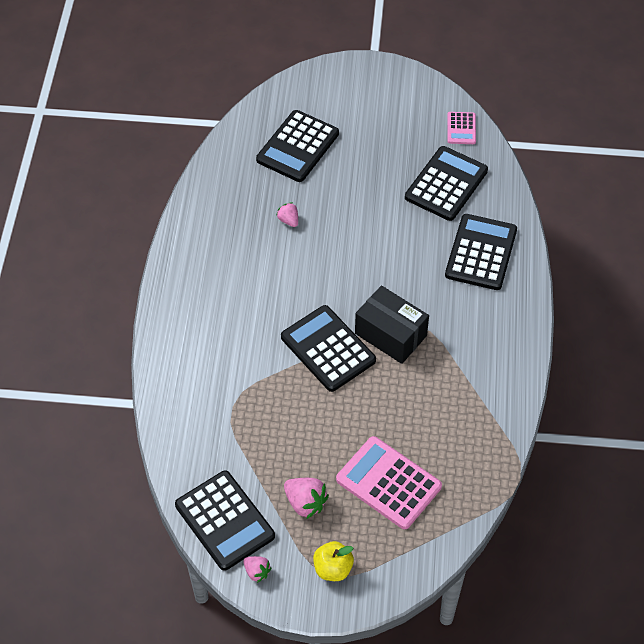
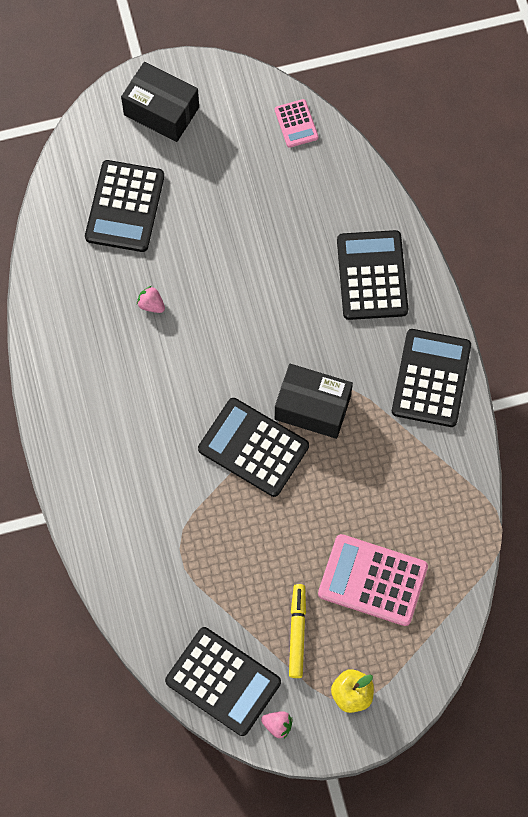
camera: 20 degrees left, 15 degrees up
pink strawberry [284,478,329,519] -> yellow marker [289,584,306,678]
black calculator [405,146,488,221] -> black calculator moved to [392,329,471,427]
none -> black box [121,62,199,142]

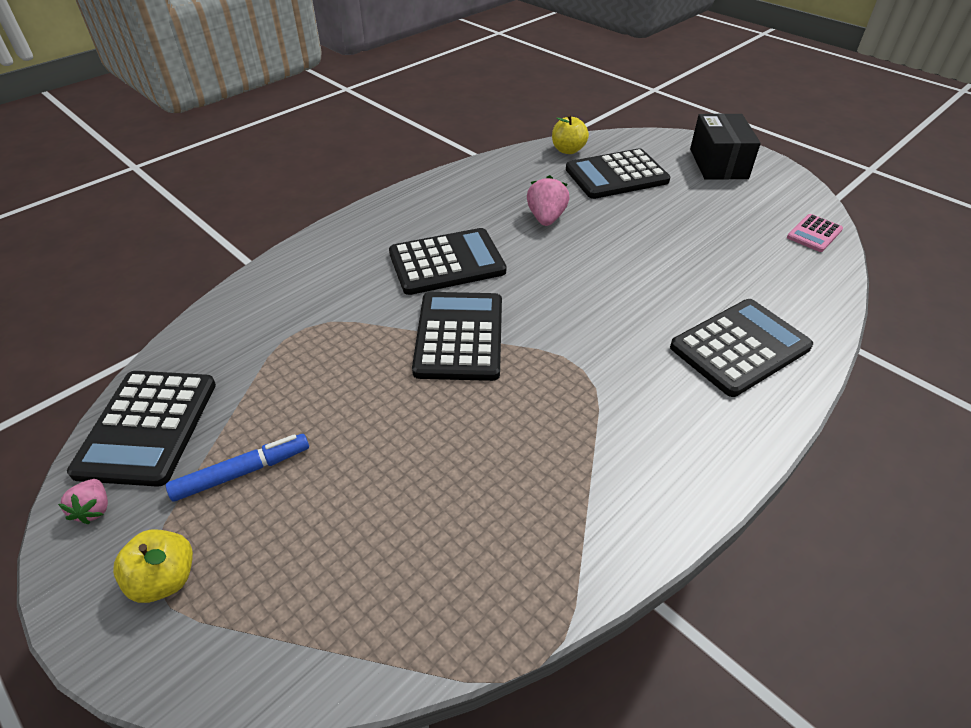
camera: 60 degrees right, 25 degrees down
pink strawberry [137,286,165,313] -> pink strawberry [527,175,569,226], size x1.62
black box [275,364,353,439] -> none
yellow marker [289,584,306,678] -> blue marker [166,434,309,501]
pink calculator [318,534,428,626] -> none
black calculator [392,329,471,427] -> black calculator moved to [389,228,506,295]
none -> yellow apple [552,114,589,154]

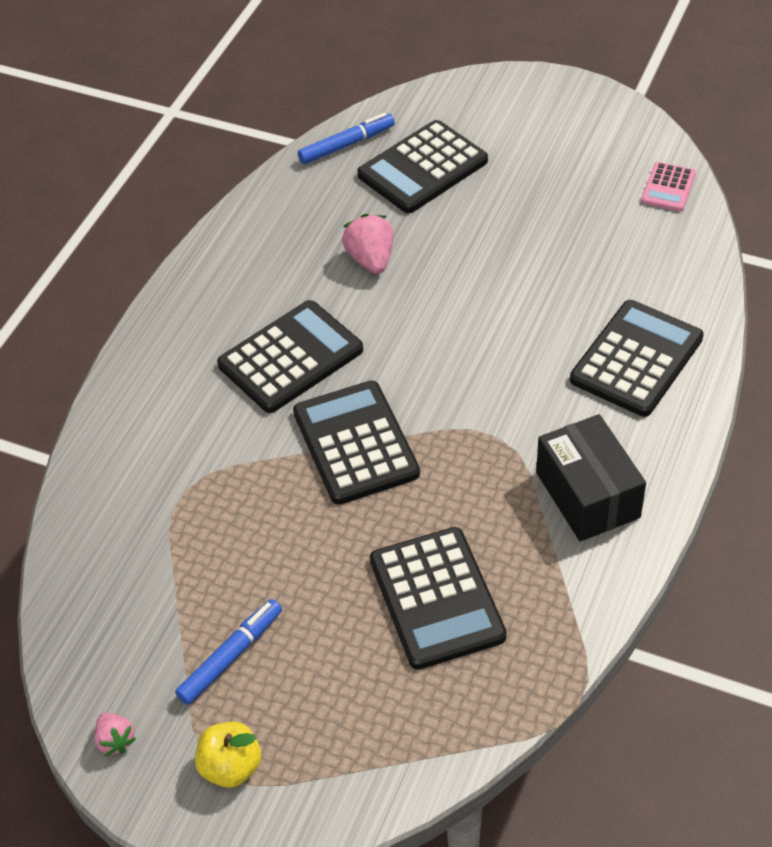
camera: 20 degrees left, 5 degrees up
black calculator [67,371,216,487] -> black calculator moved to [370,527,507,670]
yellow apple [552,114,589,154] -> blue marker [298,113,395,164]
black box [690,113,761,180] -> black box moved to [536,414,646,541]

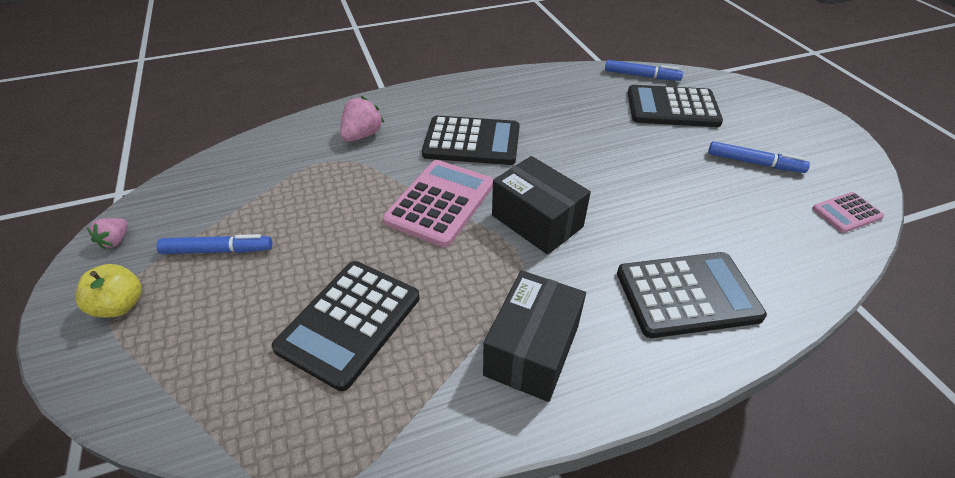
camera: 45 degrees right, 5 degrees down
black calculator [293,380,420,505] -> pink calculator [383,160,493,247]
pink strawberry [342,214,393,274] -> pink strawberry moved to [340,96,384,141]
none -> black box [492,156,591,255]
none -> blue marker [708,141,810,173]

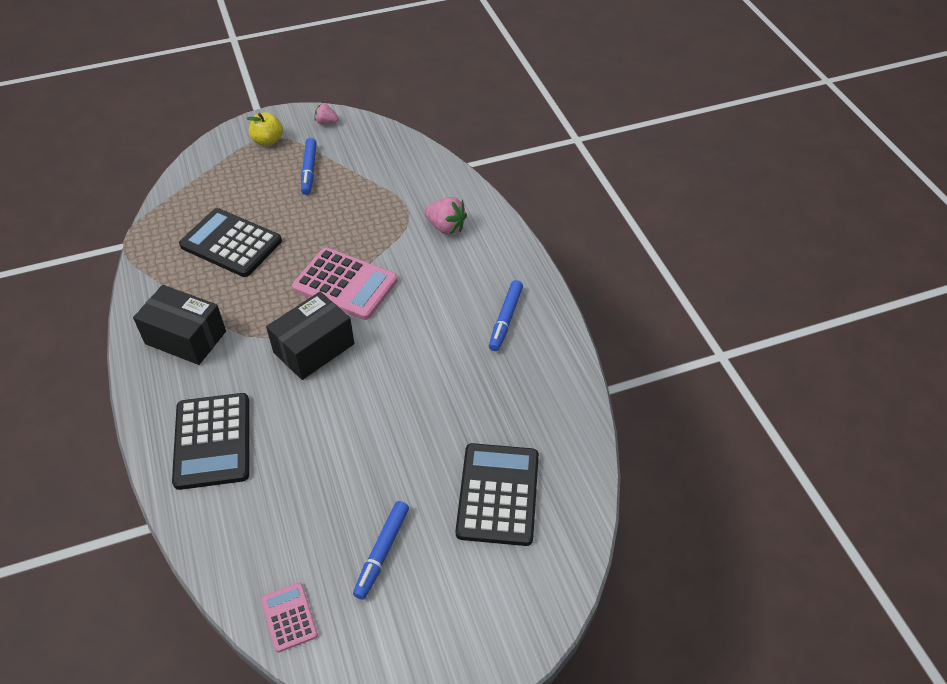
camera: 90 degrees right, 5 degrees up
black calculator [422,115,520,165] -> none
blue marker [605,60,683,81] -> blue marker moved to [489,280,523,351]

